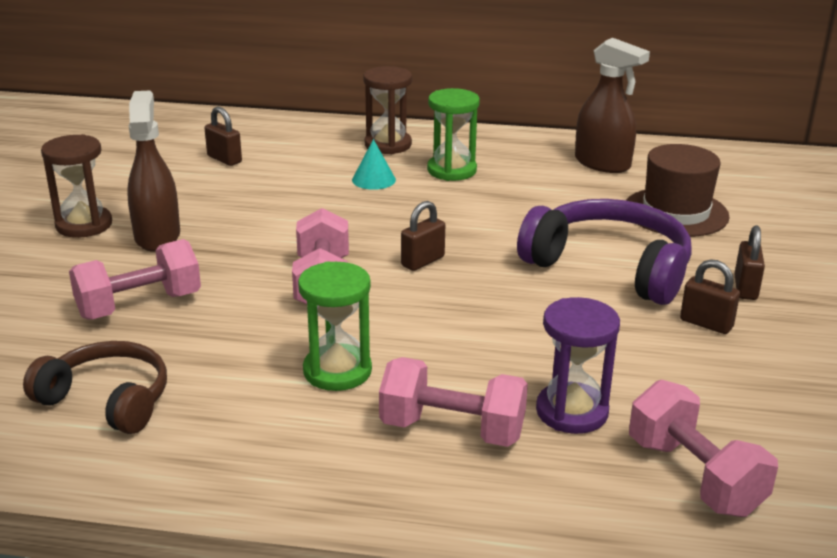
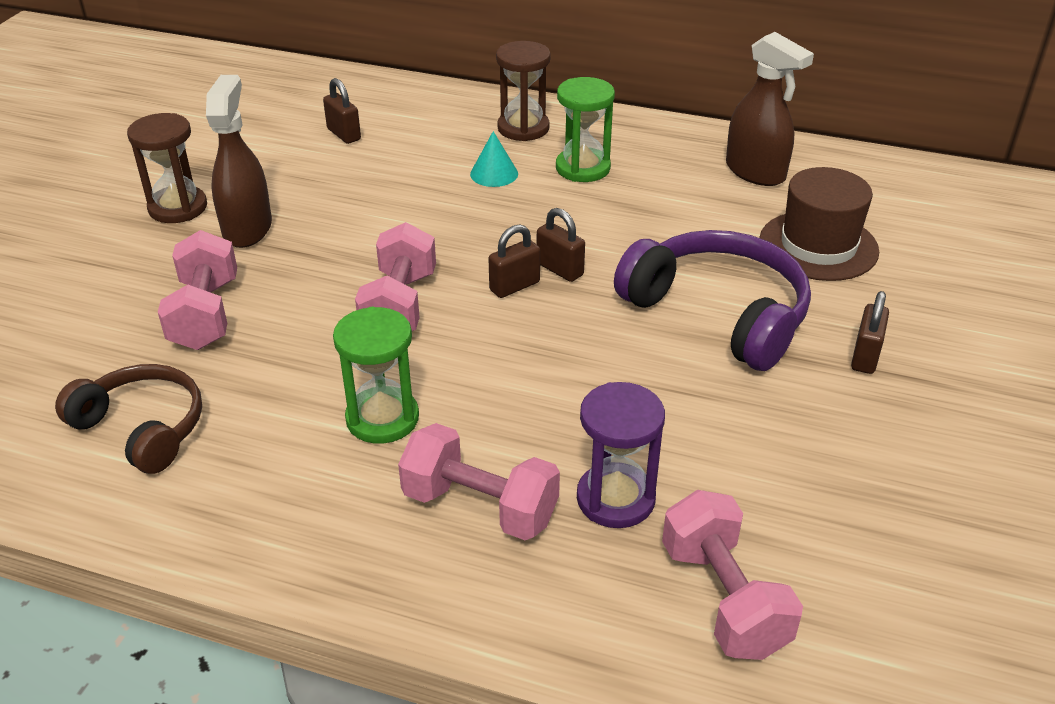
camera: 10 degrees right, 10 degrees up
pink dumbbell [69,239,201,320] -> pink dumbbell turned 75 degrees counterclockwise [158,230,237,350]
brown padlock [680,259,740,334] -> brown padlock moved to [537,208,585,282]

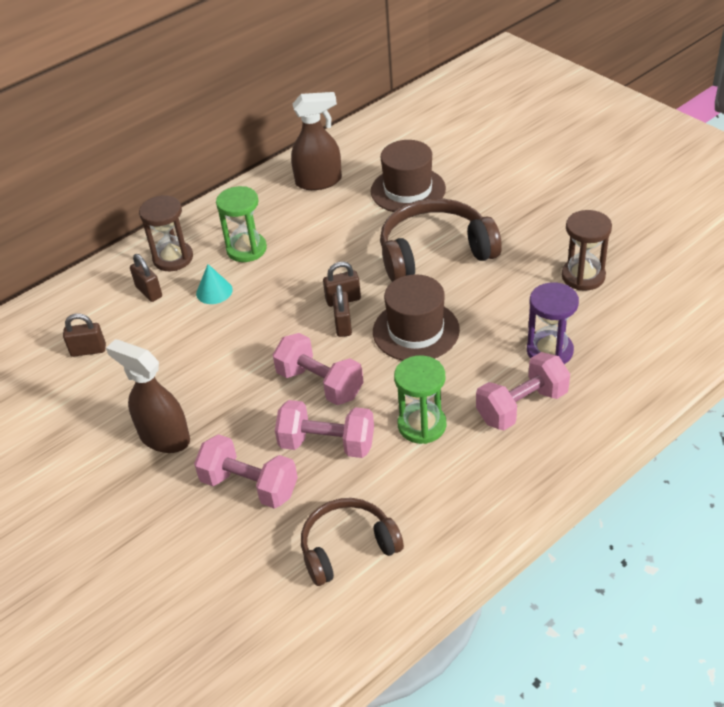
camera: 55 degrees left, 5 degrees up
brown hourglass [127,113,207,223] -> brown hourglass moved to [562,210,612,291]
purple headphones [614,230,811,371] -> brown headphones [380,198,502,282]
pink dumbbell [662,490,803,660] -> pink dumbbell moved to [275,400,374,458]
brown padlock [851,291,889,374] -> brown padlock moved to [130,254,162,302]
none -> brown hat [373,274,460,361]

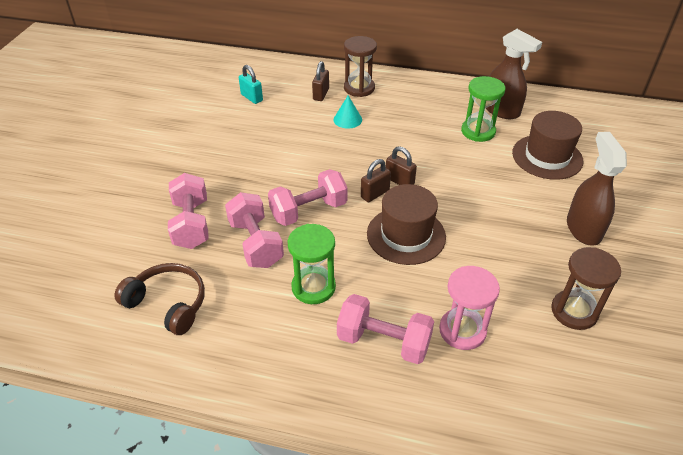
camera: 50 degrees right, 0 degrees up
brown padlock [63,313,106,357] -> turquoise padlock [239,65,263,104]
brown spray bottle [106,339,190,453] -> brown spray bottle moved to [567,132,627,246]
green hourglass [216,186,267,262] -> green hourglass moved to [461,76,505,142]
pink dumbbell [273,333,363,405] -> pink dumbbell turned 60 degrees clockwise [268,169,348,226]
brown headphones [380,198,502,282] -> none
purple hourglass [527,282,579,364] -> pink hourglass [439,266,500,350]

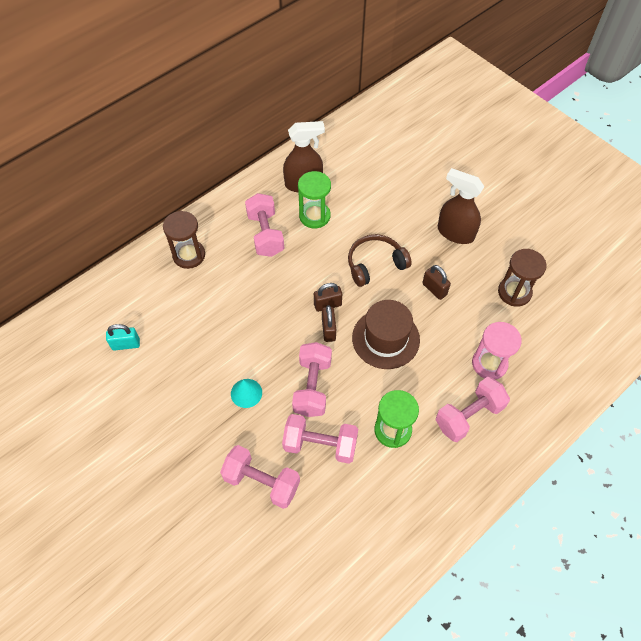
camera: 55 degrees left, 15 degrees up
brown headphones [114,263,205,335] -> brown headphones moved to [348,234,412,287]
brown padlock [312,61,329,101] -> brown padlock moved to [422,265,451,300]
turquoise cone [334,95,362,128] -> turquoise cone moved to [231,379,262,408]
brown hat [512,111,583,180] -> none
none -> pink dumbbell [245,193,284,257]

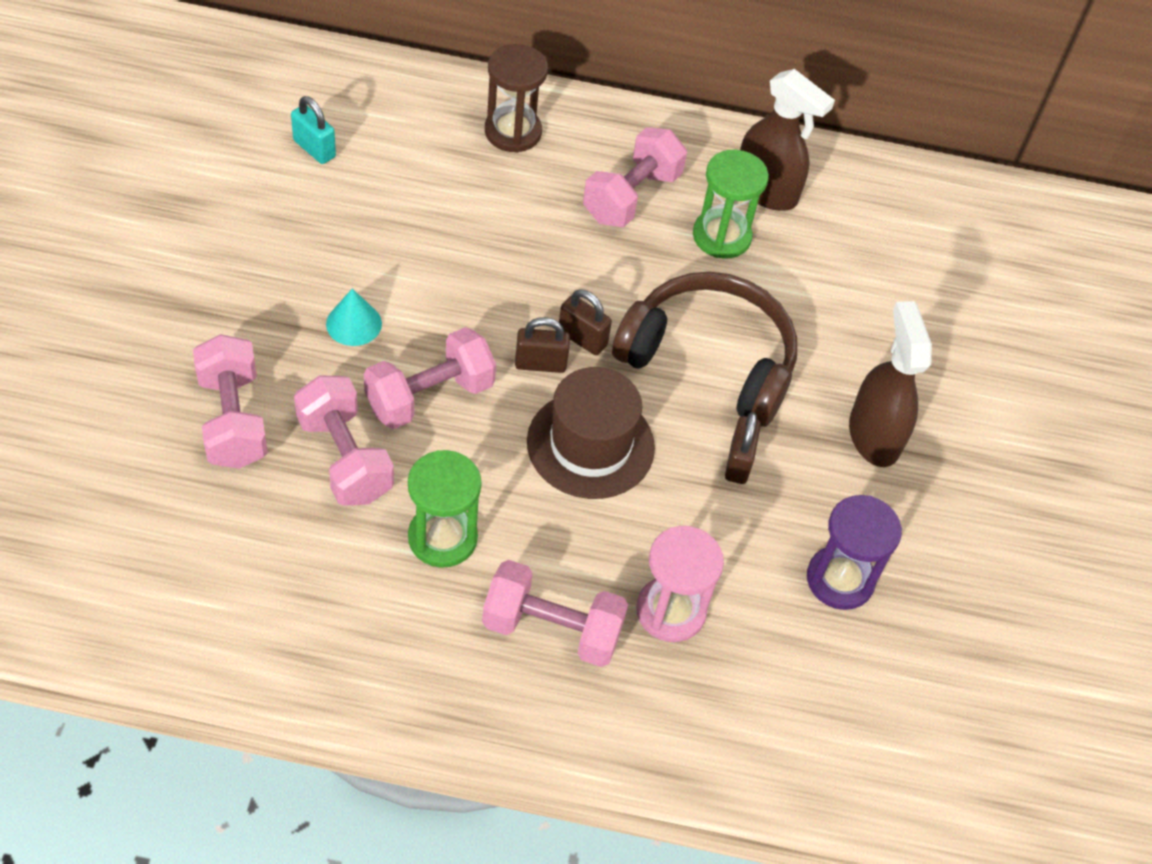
camera: 45 degrees right, 5 degrees down
brown padlock [322,305,336,342] -> brown padlock turned 45 degrees clockwise [515,317,570,373]
brown headphones [348,234,412,287] -> brown headphones [612,272,797,427], size x1.53
brown hourglass [498,249,547,307] -> purple hourglass [807,495,902,610]

